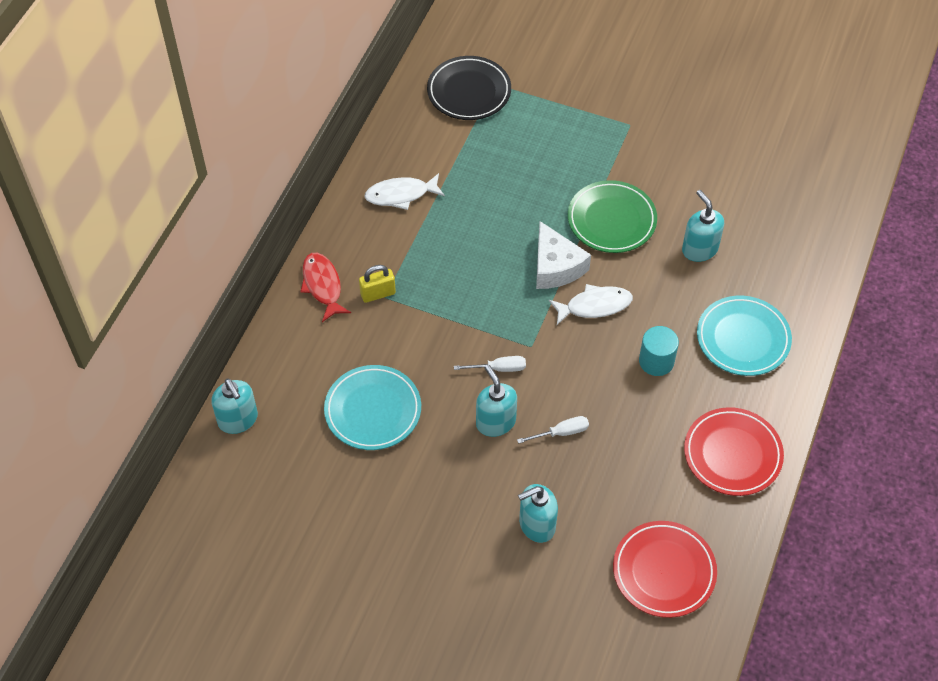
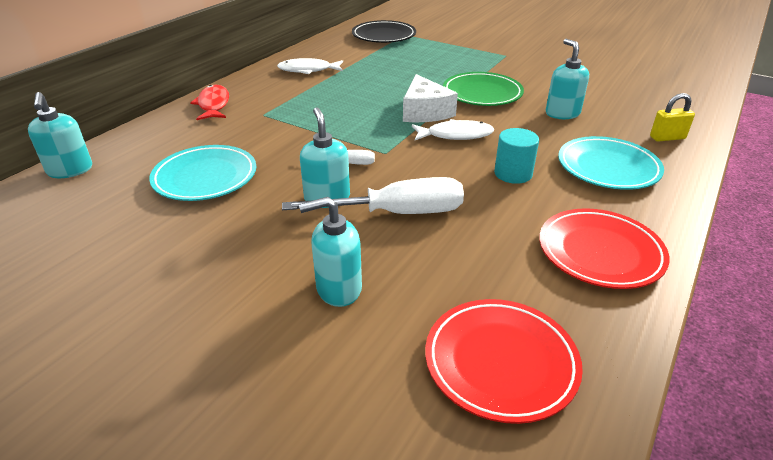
camera: 10 degrees right, 20 degrees down
yellow padlock [359,265,396,303] -> yellow padlock moved to [650,93,695,142]
white screwdriver [517,416,589,444] -> white screwdriver [282,177,464,214], size x2.09

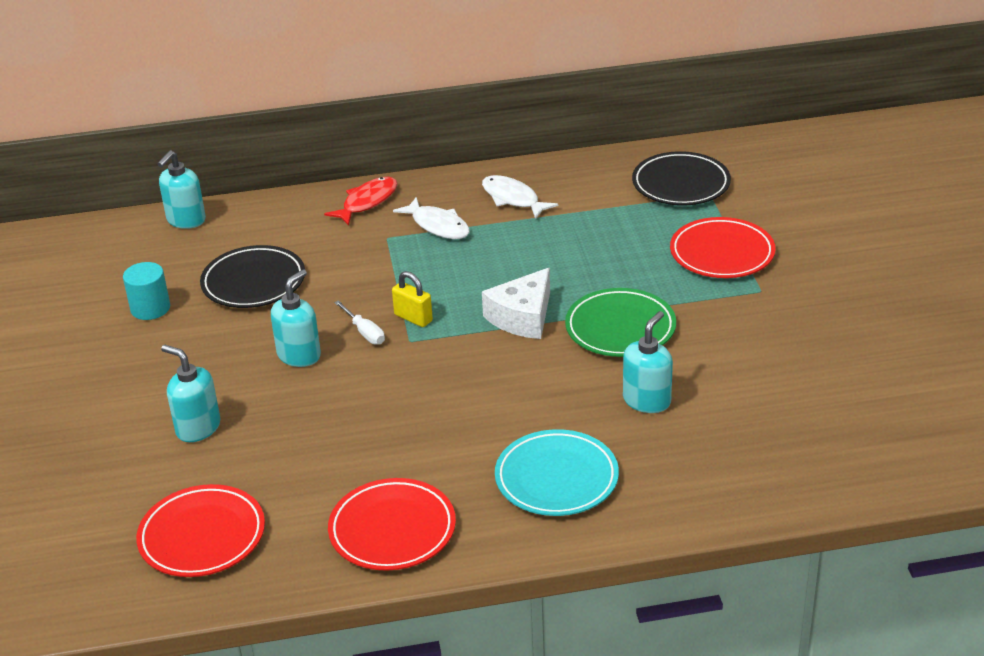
camera: 50 degrees right, 0 degrees up
turquoise plate [149,145,256,201] -> black plate [200,245,305,308]
white screwdriver [282,177,464,214] -> none
white fish [412,119,494,140] -> white fish moved to [393,197,469,239]
turquoise cylinder [494,128,539,184] -> turquoise cylinder moved to [123,262,170,320]
yellow padlock [650,93,695,142] -> yellow padlock moved to [392,271,433,327]
none -> red plate [670,217,776,278]

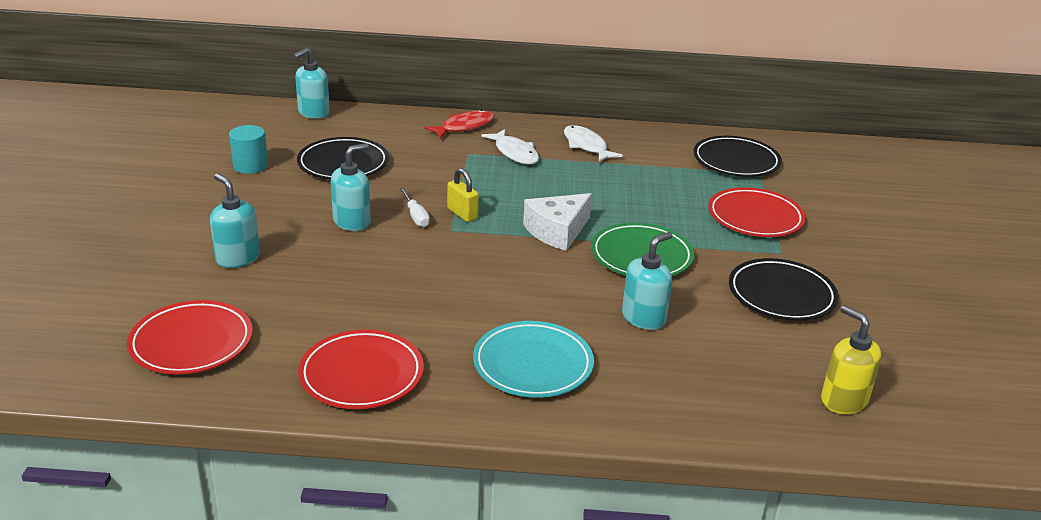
camera: 10 degrees right, 5 degrees down
none -> black plate [729,258,839,321]
none -> yellow soap dispenser [821,305,882,414]

